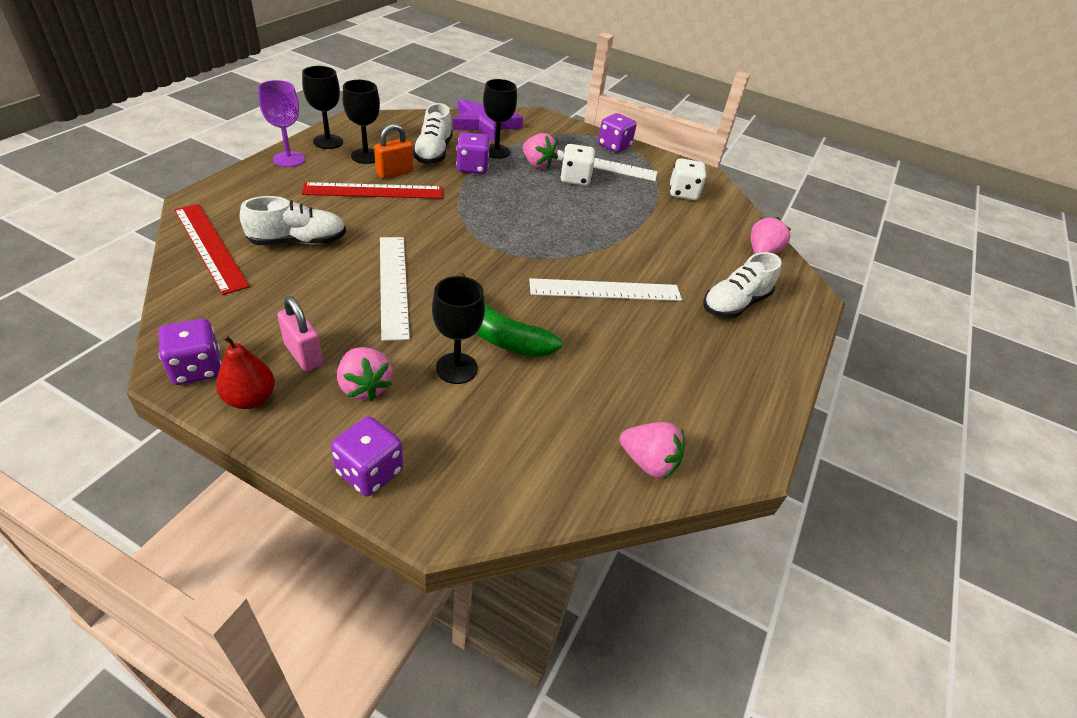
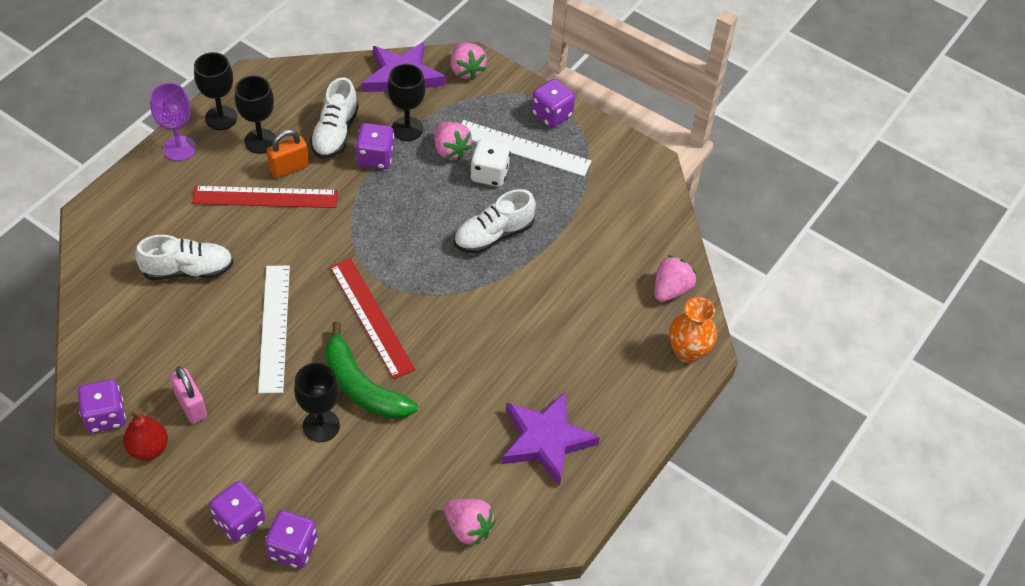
camera: 10 degrees right, 10 degrees up
red ruler [174,204,250,295] -> red ruler moved to [330,258,415,379]
pink strawberry [337,347,392,401] -> pink strawberry moved to [451,43,487,80]
white ruler [529,278,682,301] -> none
white dice [670,158,706,200] -> none
white shoe [703,252,782,318] -> white shoe moved to [454,189,536,254]
none -> purple dice [265,510,317,569]
none -> purple star [502,391,600,486]
none -> orange vase [669,297,717,363]

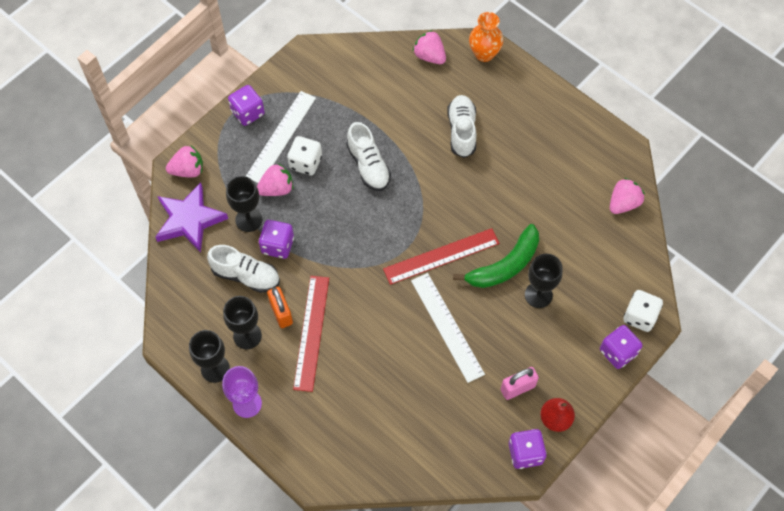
camera: 80 degrees left, 10 degrees up
white shoe [135,235,233,280] -> white shoe moved to [447,95,476,158]
white ruler [258,265,290,393] -> white ruler turned 60 degrees clockwise [411,273,485,383]
purple dice [265,510,317,569] -> white dice [623,290,663,332]
purple star [502,391,600,486] -> none

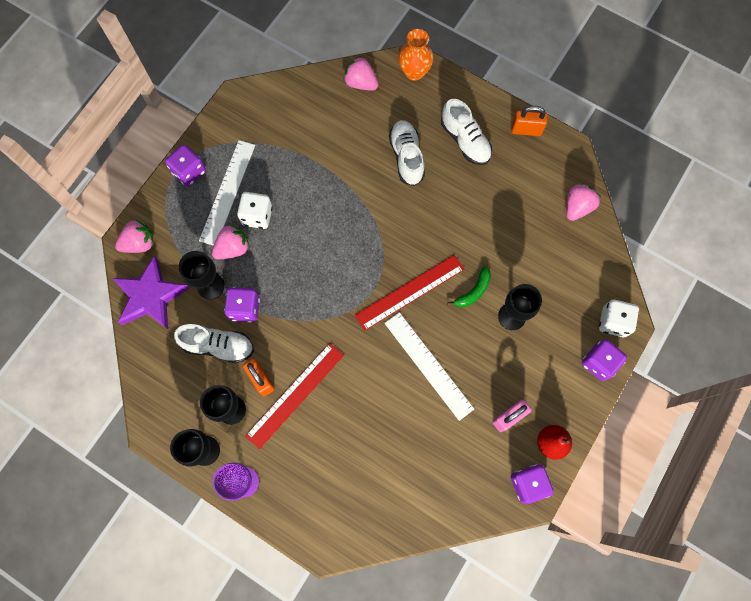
camera: 10 degrees left, 10 degrees up
red ruler [293,276,329,392] -> red ruler turned 45 degrees clockwise [245,343,344,449]
white shoe [346,122,391,191] -> white shoe moved to [441,99,492,165]
green banana [453,224,539,288] -> green banana [447,266,491,307], size x0.56
none -> orange padlock [511,106,548,136]

